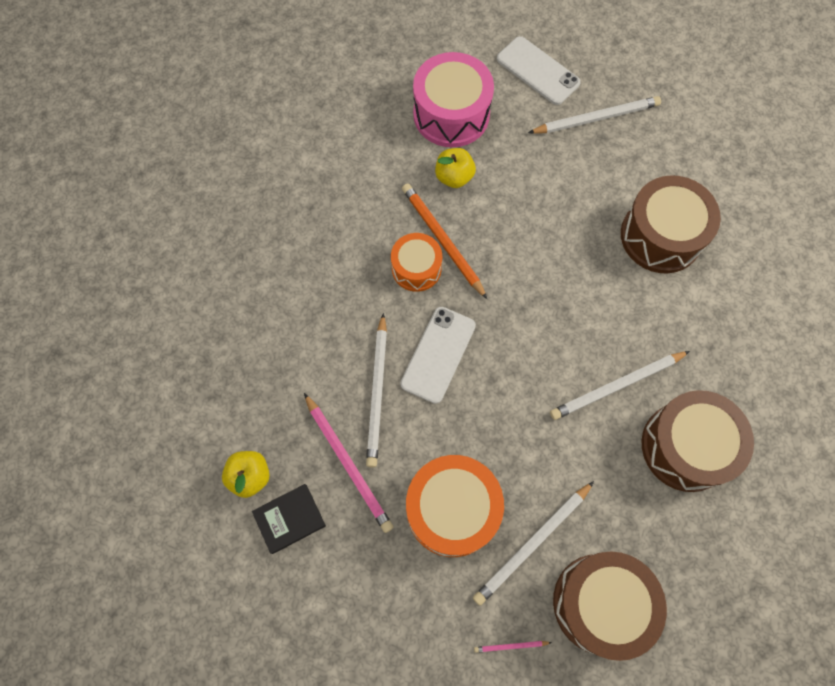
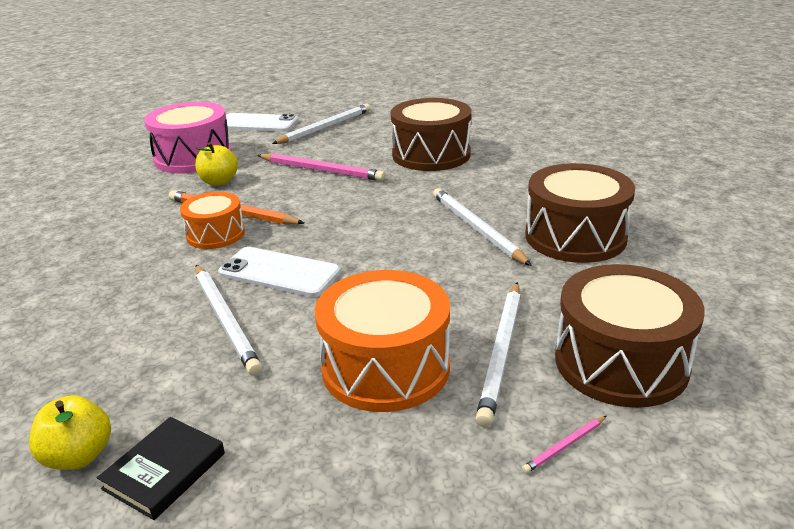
camera: 30 degrees left, 40 degrees down
pink pencil [304,393,393,533] -> pink pencil moved to [257,153,385,181]
white phone [400,307,476,404] -> white phone turned 60 degrees counterclockwise [218,247,341,297]
white pencil [550,351,690,420] -> white pencil turned 120 degrees clockwise [433,188,532,266]

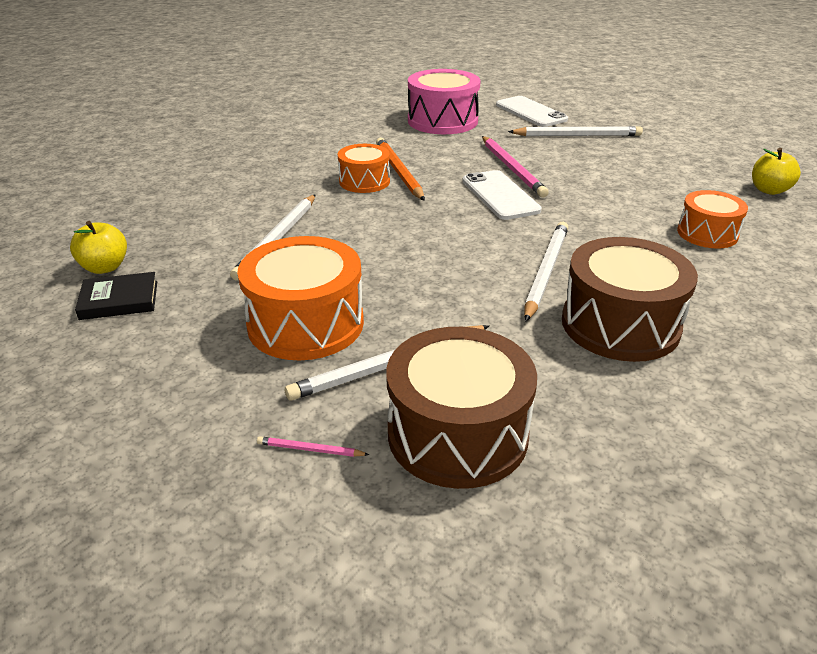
camera: 45 degrees right, 5 degrees up
yellow apple [195,142,238,186] -> yellow apple moved to [752,148,801,195]
white phone [218,247,341,297] -> white phone moved to [462,170,542,220]
brown drum [391,98,471,171] -> none
none -> orange drum [677,190,748,248]

